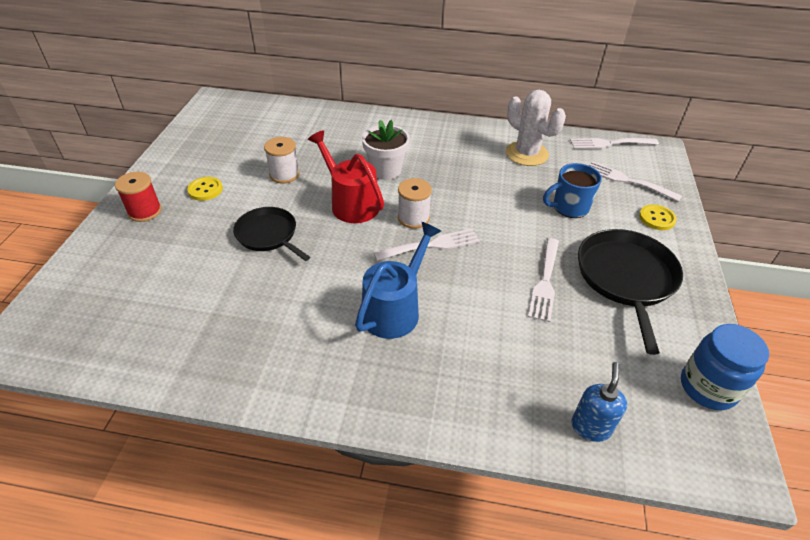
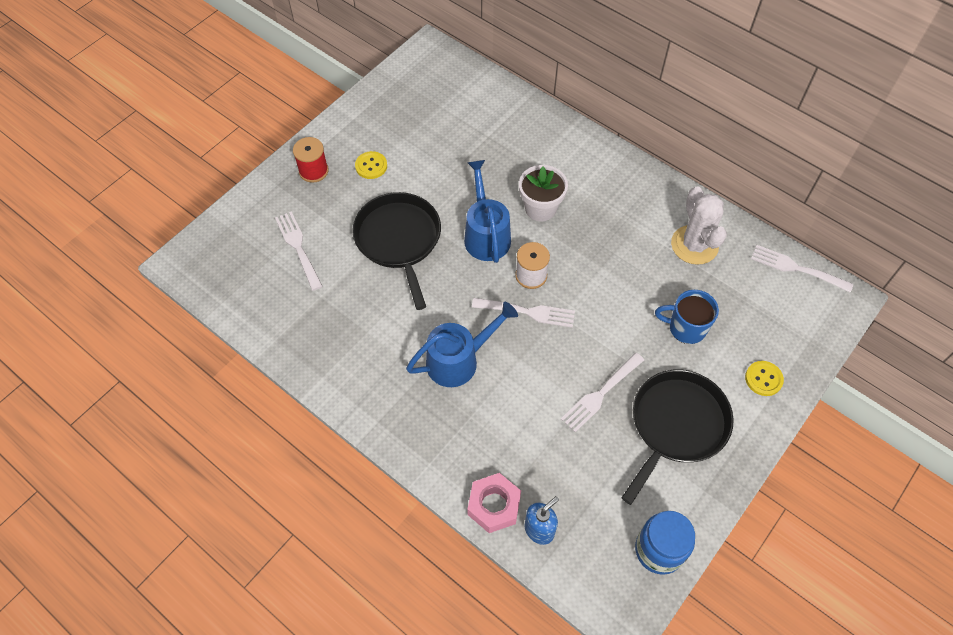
camera: 30 degrees right, 15 degrees up
black pan [233,207,310,261] -> black pan [352,192,441,310], size x1.55
white spool [264,137,300,183] -> none
red watering can [308,130,384,223] -> blue watering can [464,160,511,263]
white fork [589,161,682,202] -> white fork moved to [275,211,323,291]
none -> pink nut [467,473,521,533]

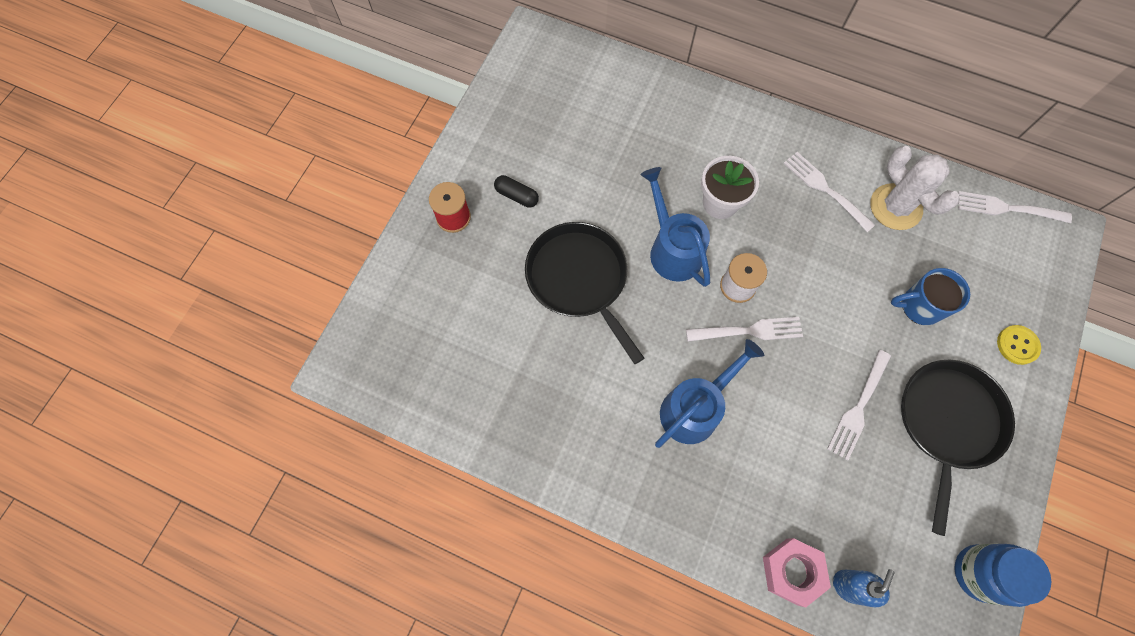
camera: 15 degrees left, 10 degrees up
white fork [275,211,323,291] -> white fork moved to [783,152,875,232]
yellow button [355,151,387,179] -> black capsule [494,175,539,208]

